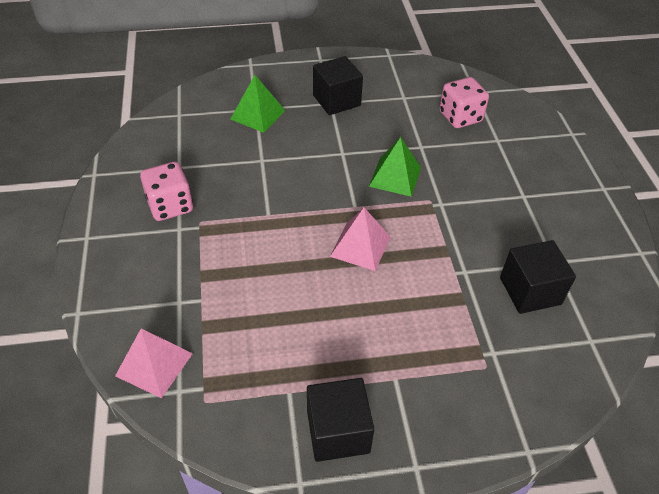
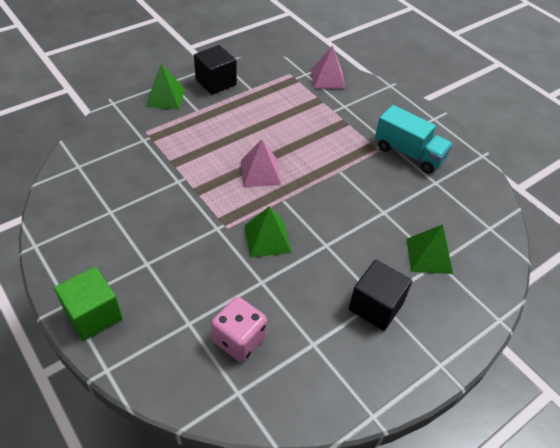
camera: 150 degrees right, 0 degrees up
pink dice [140,162,193,221] -> turquoise truck [375,105,453,174]
black cube [500,240,576,314] -> none
none -> green cube [54,267,123,341]
none -> green pyramid [146,64,185,110]

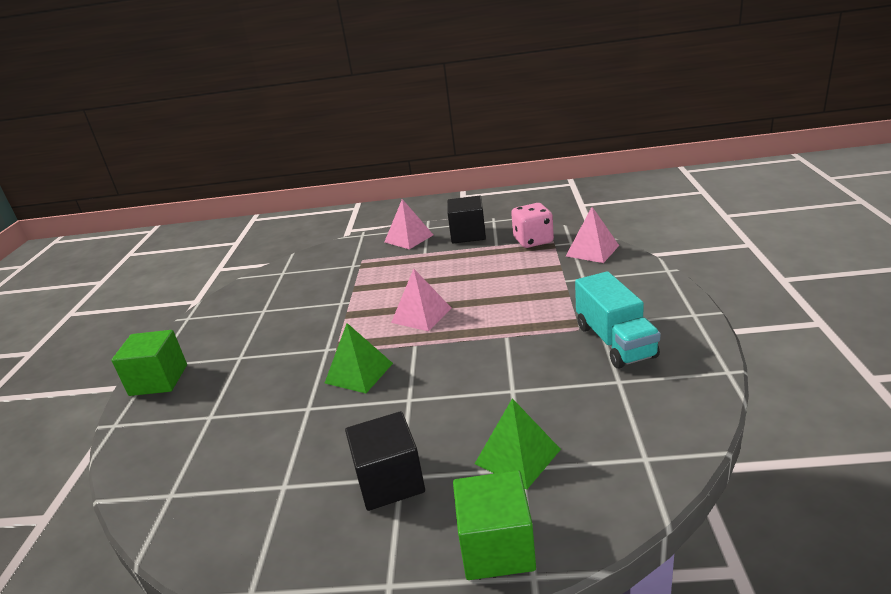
camera: 45 degrees right, 20 degrees down
green pyramid [146,64,185,110] -> pink pyramid [384,199,433,249]
pink dice [211,297,267,362] -> pink dice moved to [511,203,554,248]
none -> green cube [453,470,536,580]

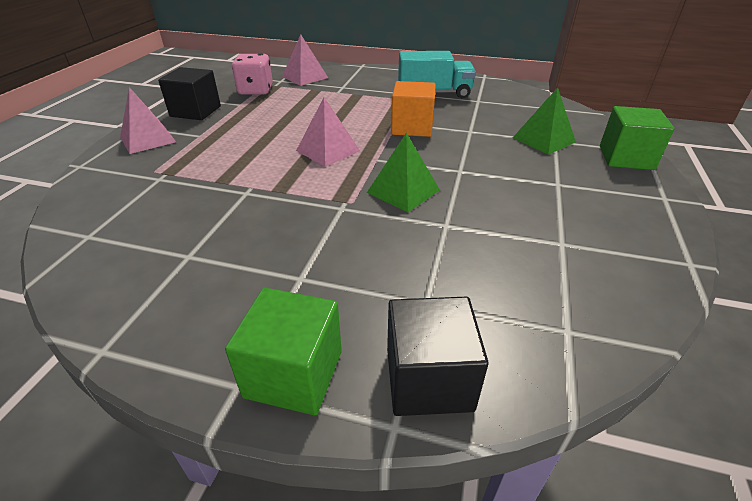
camera: 80 degrees left, 10 degrees up
black cube [345,411,425,511] -> black cube moved to [387,297,489,416]
none -> orange cube [391,81,436,137]

